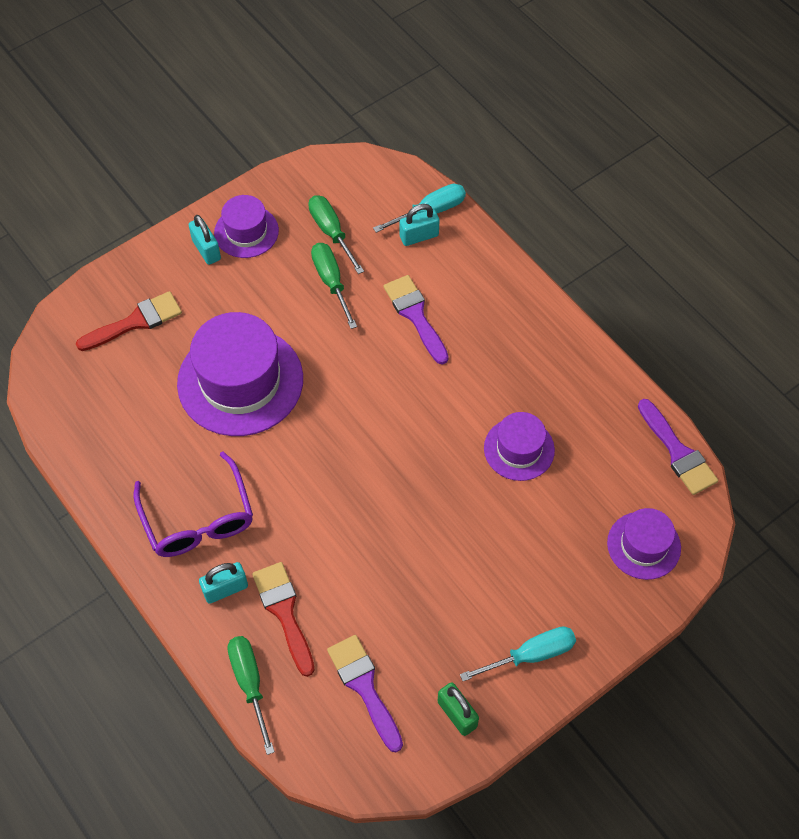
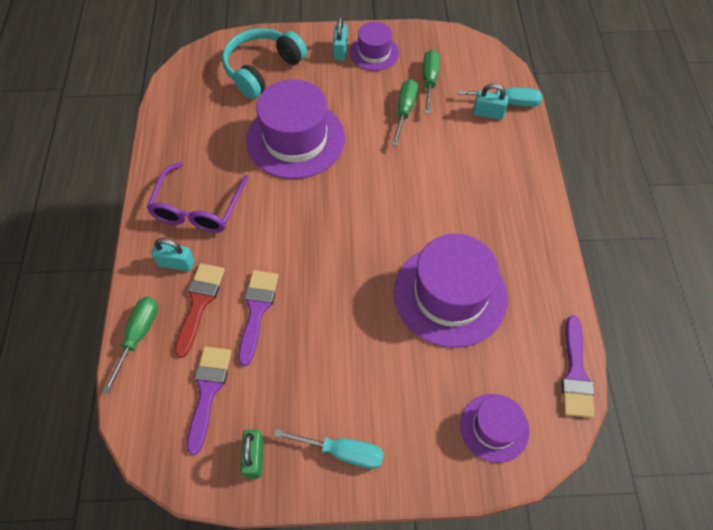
camera: 35 degrees right, 0 degrees up
red brush [76,291,182,351] -> turquoise headphones [222,28,307,99]
purple brush [384,275,449,365] -> purple brush moved to [238,270,278,366]
purple hat [484,412,555,481] -> purple hat [394,234,508,348], size x1.83

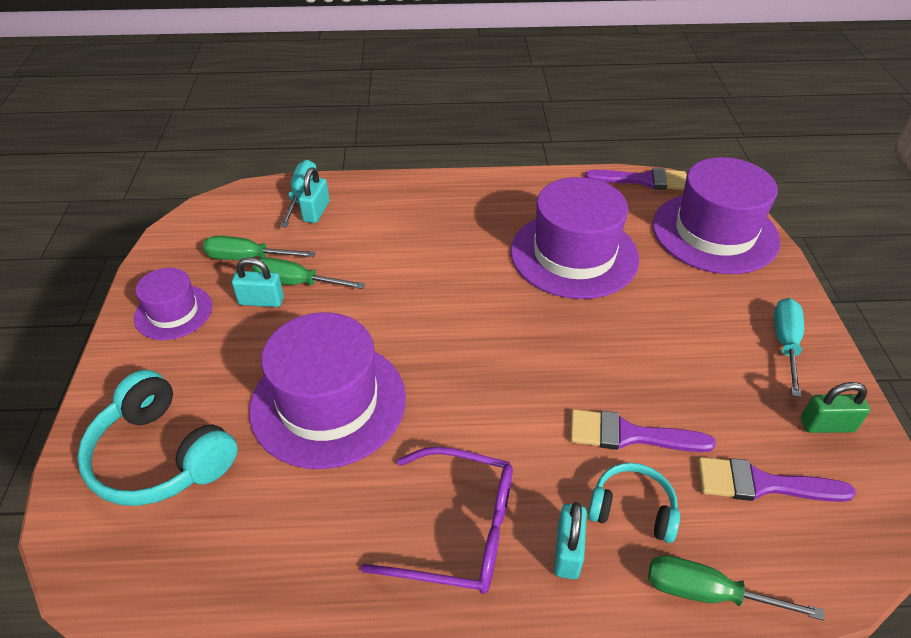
camera: 90 degrees left, 15 degrees down
red brush [174,263,225,358] -> turquoise headphones [588,463,680,543]
turquoise padlock [333,17,348,61] -> turquoise padlock moved to [232,257,284,307]
purple hat [460,394,529,463] -> purple hat [653,157,780,274], size x1.83

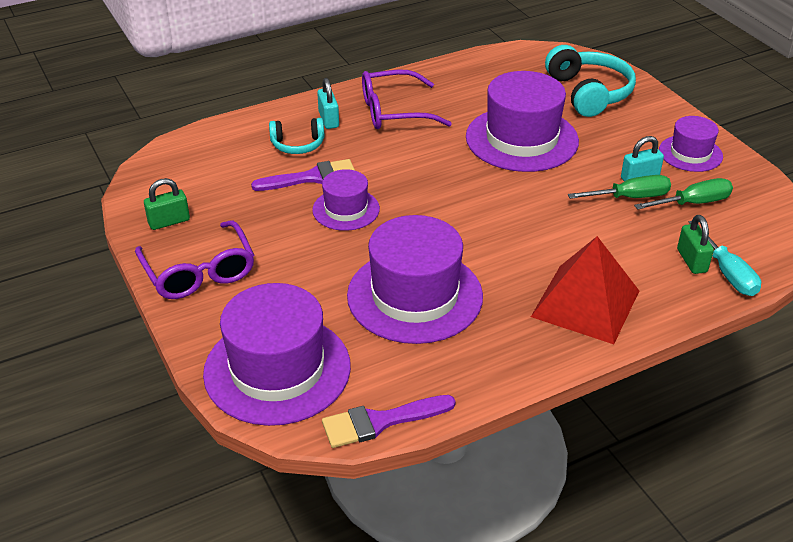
camera: 155 degrees right, 5 degrees down
turquoise headphones [77,370,238,506] -> turquoise headphones turned 60 degrees clockwise [545,45,636,117]
turquoise padlock [299,167,330,223] -> green padlock [677,215,714,274]
green screwdriver [648,555,824,621] -> none
purple brush [698,457,856,502] -> none
turquoise screwdriver [774,298,804,398] -> purple glasses [135,220,254,299]
none -> purple hat [312,169,380,231]
none -> red pyramid [531,236,639,344]

